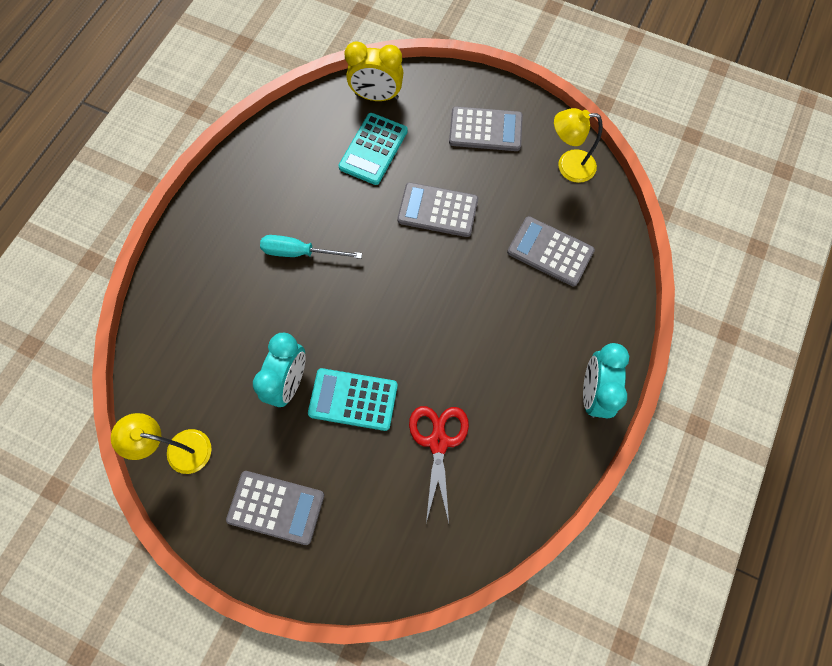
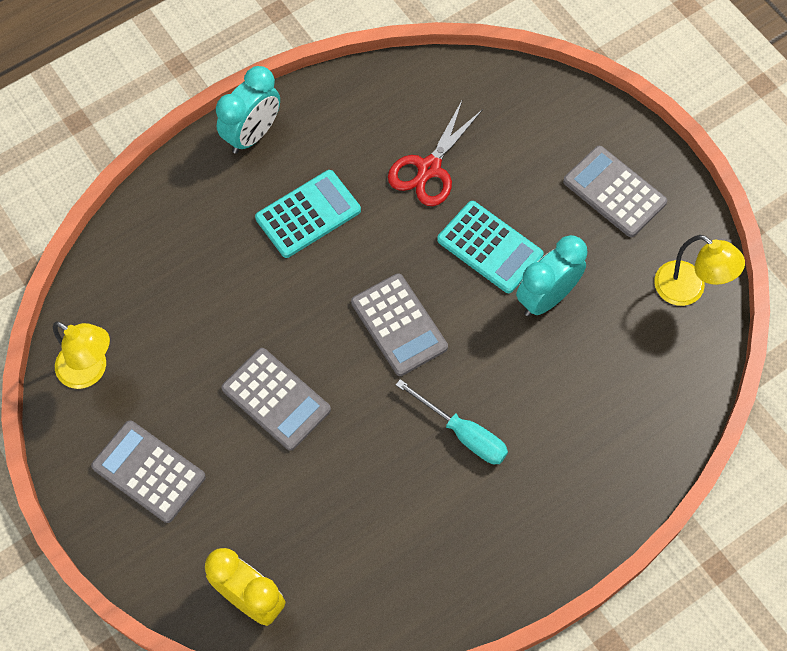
camera: 150 degrees left, 5 degrees down
turquoise calculator [338,113,408,185] -> turquoise calculator moved to [255,170,361,258]
grey calculator [507,216,595,287] -> grey calculator moved to [351,273,448,376]

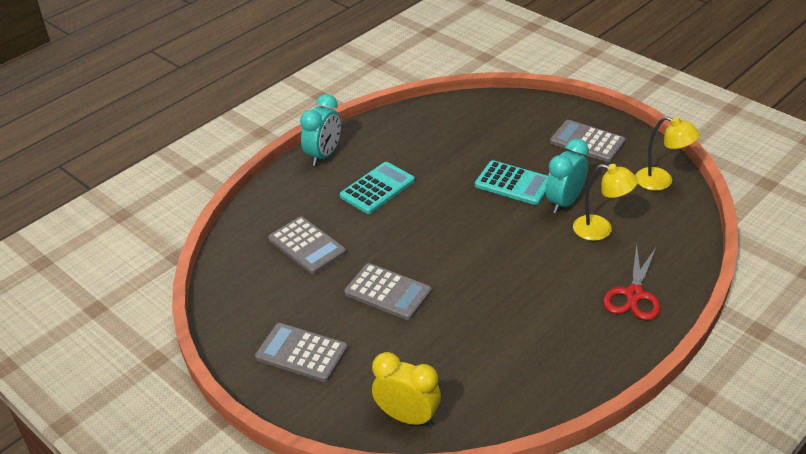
camera: 10 degrees left, 25 degrees down
yellow lamp [53,321,110,389] -> yellow lamp moved to [573,164,638,241]
grey calculator [351,273,448,376] -> grey calculator moved to [268,216,346,274]
red scissors [388,99,483,206] -> red scissors moved to [603,244,661,321]
turquoise screwdriver [396,379,508,464] -> none

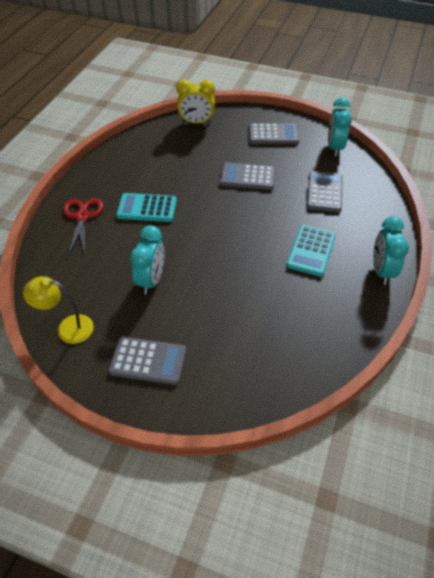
camera: 155 degrees right, 10 degrees up
grey calculator [268,216,346,274] -> grey calculator turned 75 degrees clockwise [307,171,343,213]
turquoise calculator [475,160,548,205] -> turquoise calculator moved to [116,193,177,222]
yellow lamp [573,164,638,241] -> none
none -> turquoise clock [328,98,352,156]

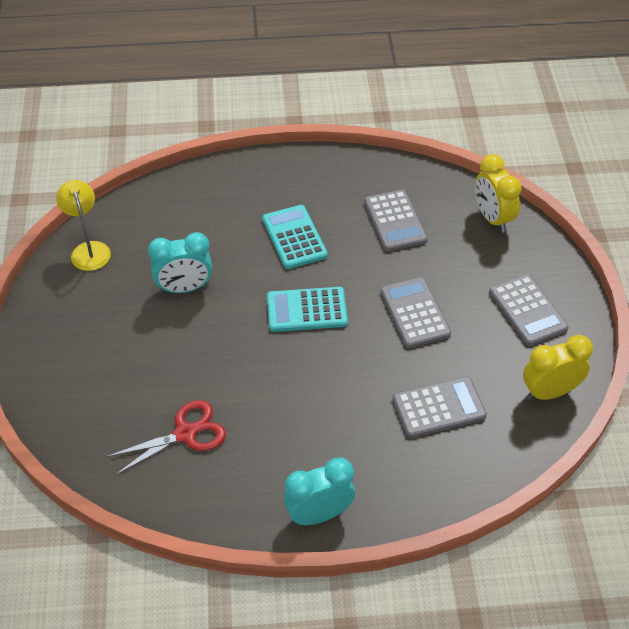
camera: 65 degrees right, 0 degrees up
red scissors [63,198,103,255] -> red scissors moved to [106,400,226,475]
grey calculator [109,337,187,385] -> grey calculator moved to [364,190,428,252]
turquoise calculator [287,225,336,277] -> turquoise calculator moved to [267,287,348,332]
turquoise clock [328,98,352,156] -> yellow clock [523,335,593,400]

